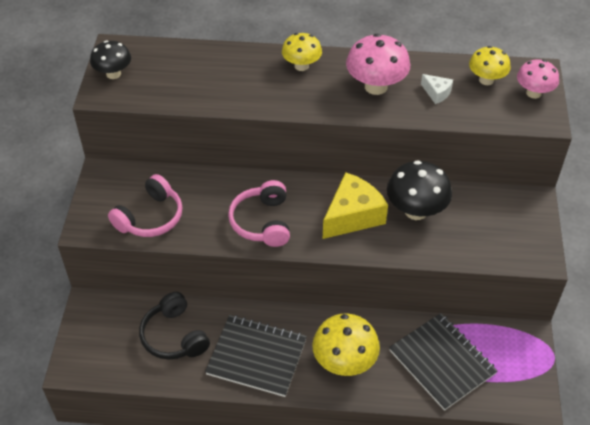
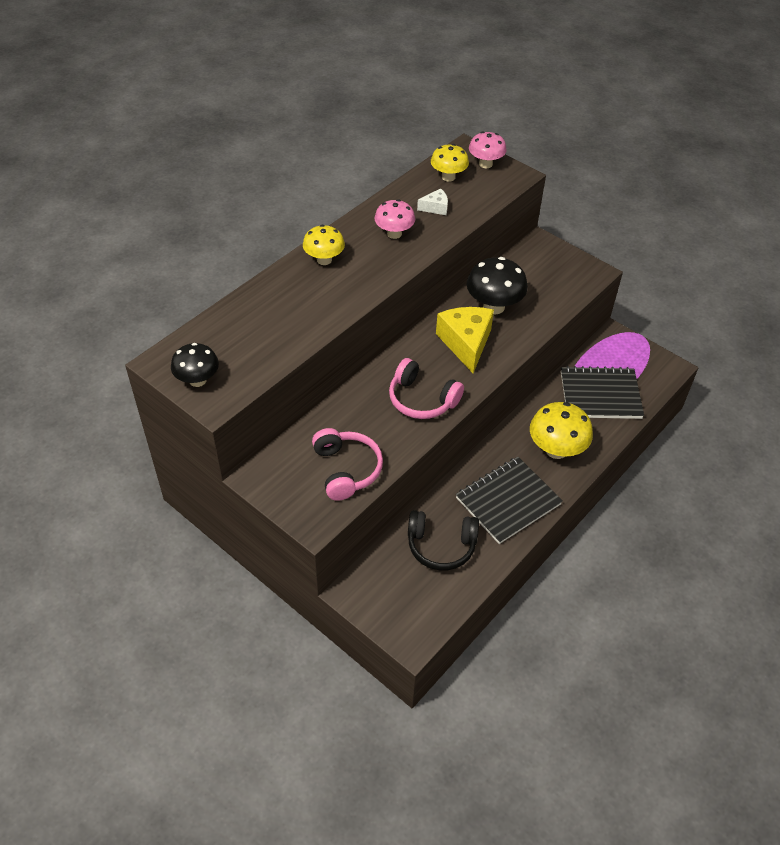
camera: 55 degrees left, 0 degrees up
pink mushroom [346,34,410,95] -> pink mushroom [374,199,415,239], size x0.65

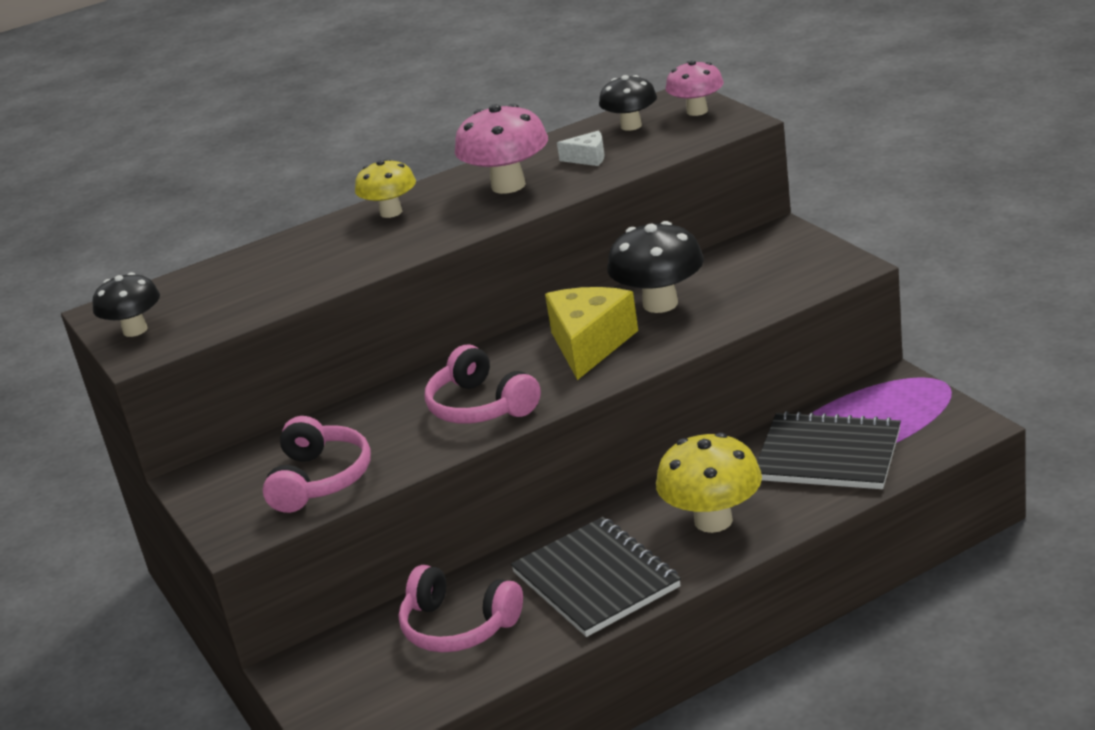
camera: 25 degrees right, 20 degrees down
pink mushroom [374,199,415,239] -> pink mushroom [455,104,548,194], size x1.54
black headphones [408,510,479,570] -> pink headphones [399,565,523,652]
yellow mushroom [431,144,469,182] -> black mushroom [599,75,657,131]
black notebook [456,457,563,544] -> black notebook turned 75 degrees clockwise [511,517,681,637]

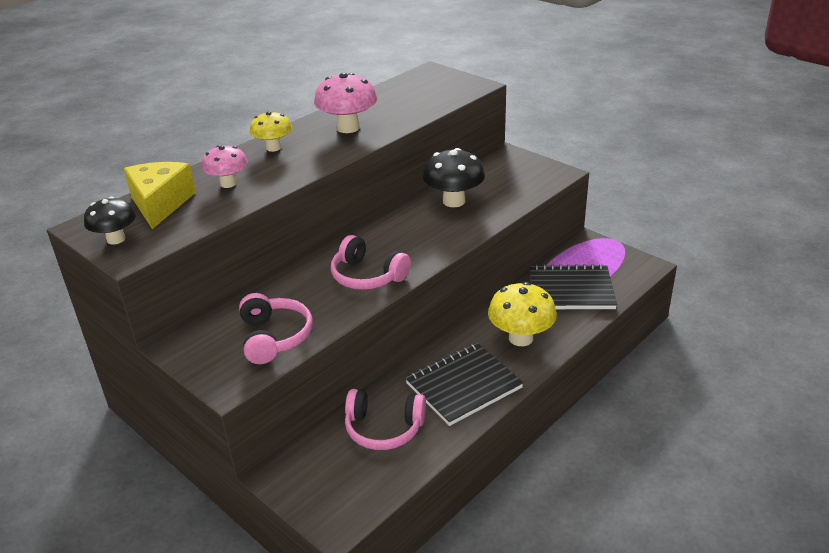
camera: 20 degrees left, 5 degrees up
black notebook [511,517,681,637] -> black notebook turned 75 degrees counterclockwise [405,343,524,426]
yellow cheese [545,287,638,380] -> yellow cheese moved to [124,162,196,229]
white cheese [557,131,605,166] -> none
black mushroom [599,75,657,131] -> none
pink mushroom [666,60,724,116] -> pink mushroom moved to [202,145,248,188]

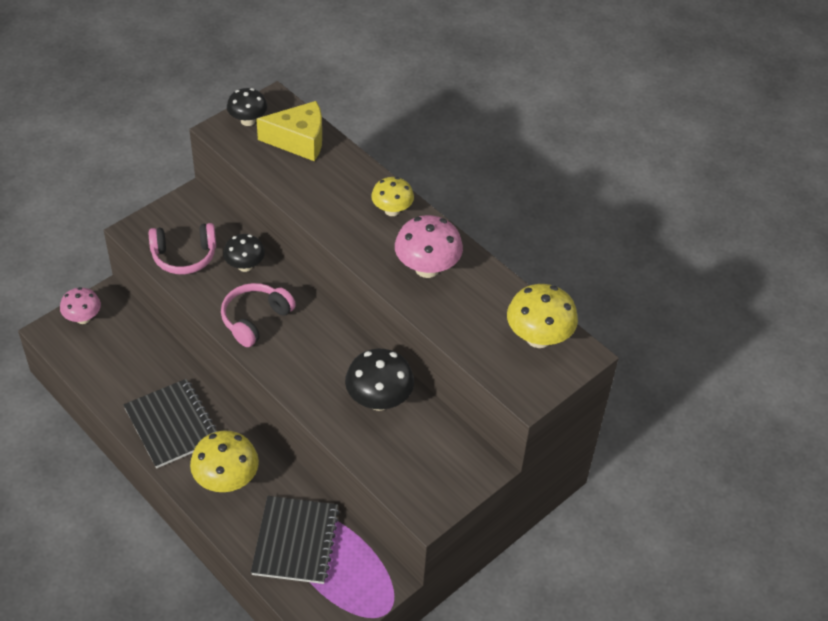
camera: 90 degrees right, 15 degrees up
pink mushroom [202,145,248,188] -> pink mushroom moved to [60,287,101,324]
pink headphones [345,389,426,450] -> none
none -> black mushroom [223,234,265,272]
none -> yellow mushroom [507,284,578,348]

